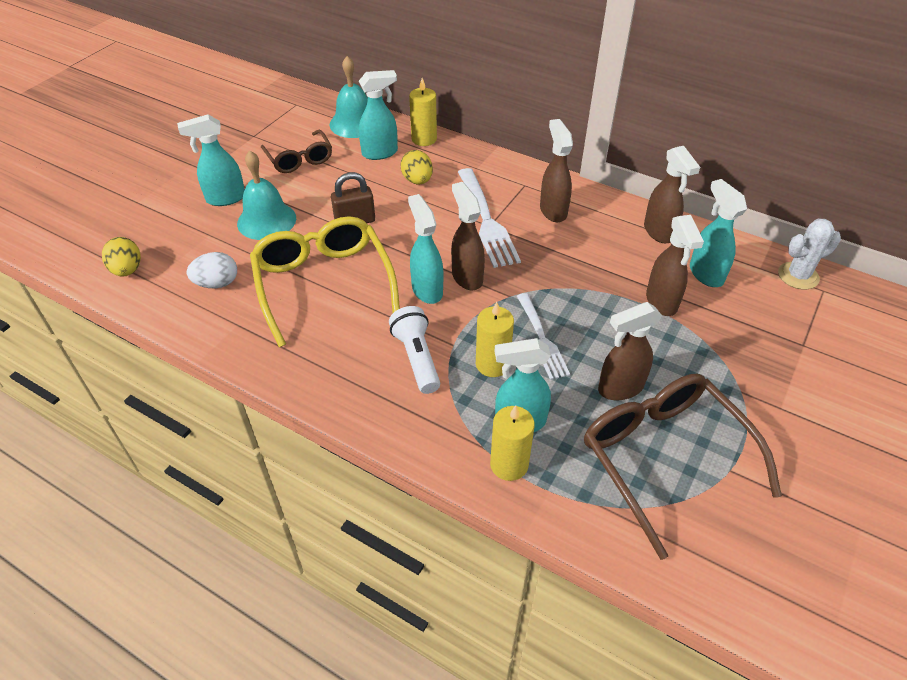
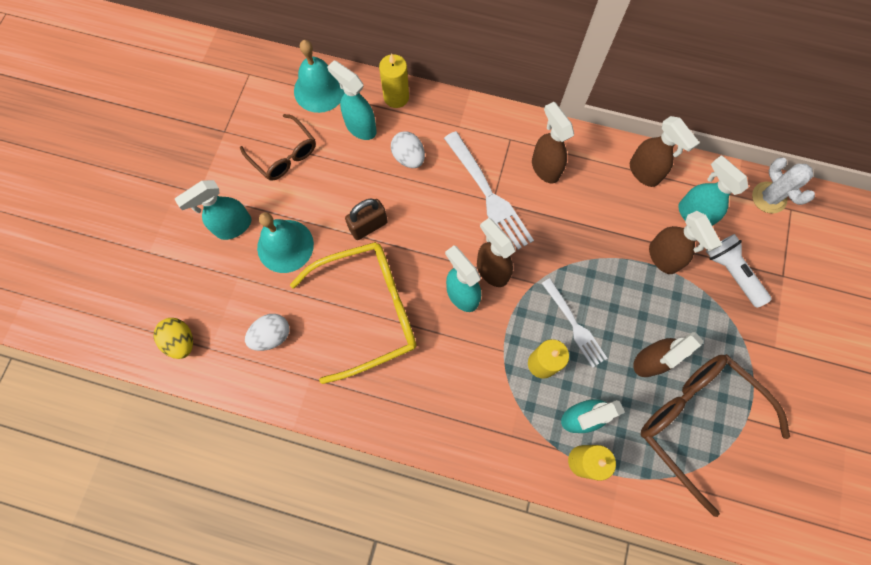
camera: 15 degrees left, 25 degrees up
yellow glasses [250,216,400,347] -> yellow glasses turned 105 degrees clockwise [290,242,417,384]
turquoise spray bottle [359,70,398,160] -> turquoise spray bottle turned 105 degrees counterclockwise [327,60,377,140]
white flashlight [389,306,440,394] -> white flashlight moved to [706,234,772,308]
yellow egg [400,150,433,185] -> white egg [391,131,425,168]
white cactus [778,219,841,290] -> white cactus turned 75 degrees counterclockwise [752,157,815,213]

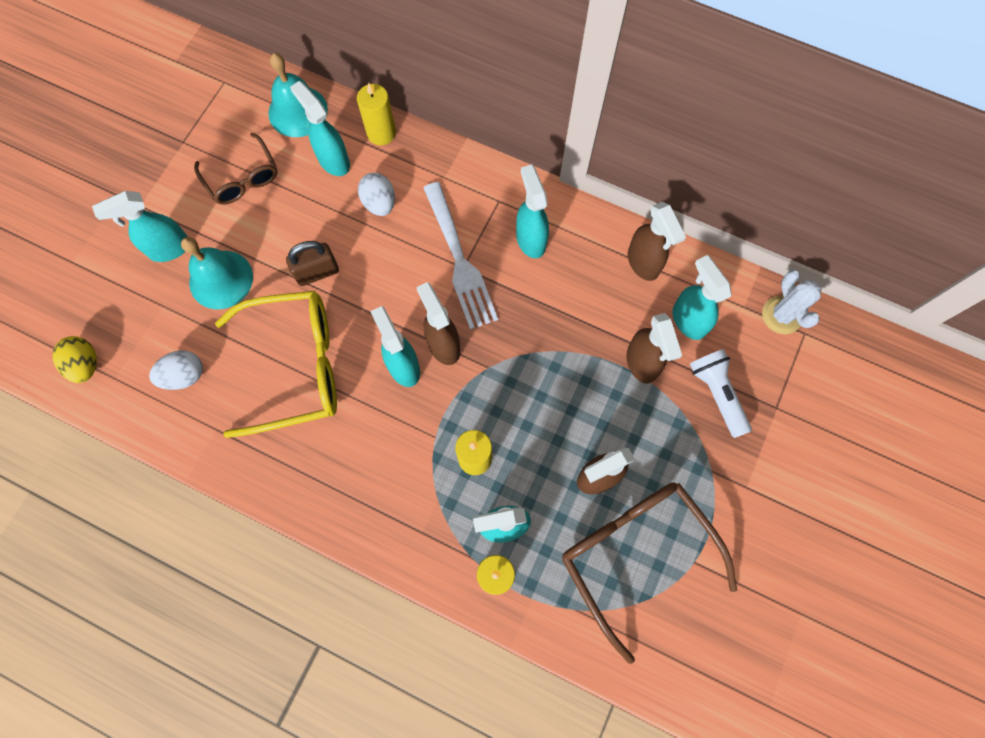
camera: 10 degrees right, 0 degrees up
brown spray bottle [532,102,574,183] -> turquoise spray bottle [516,164,549,258]
white fork [542,278,607,368] -> none

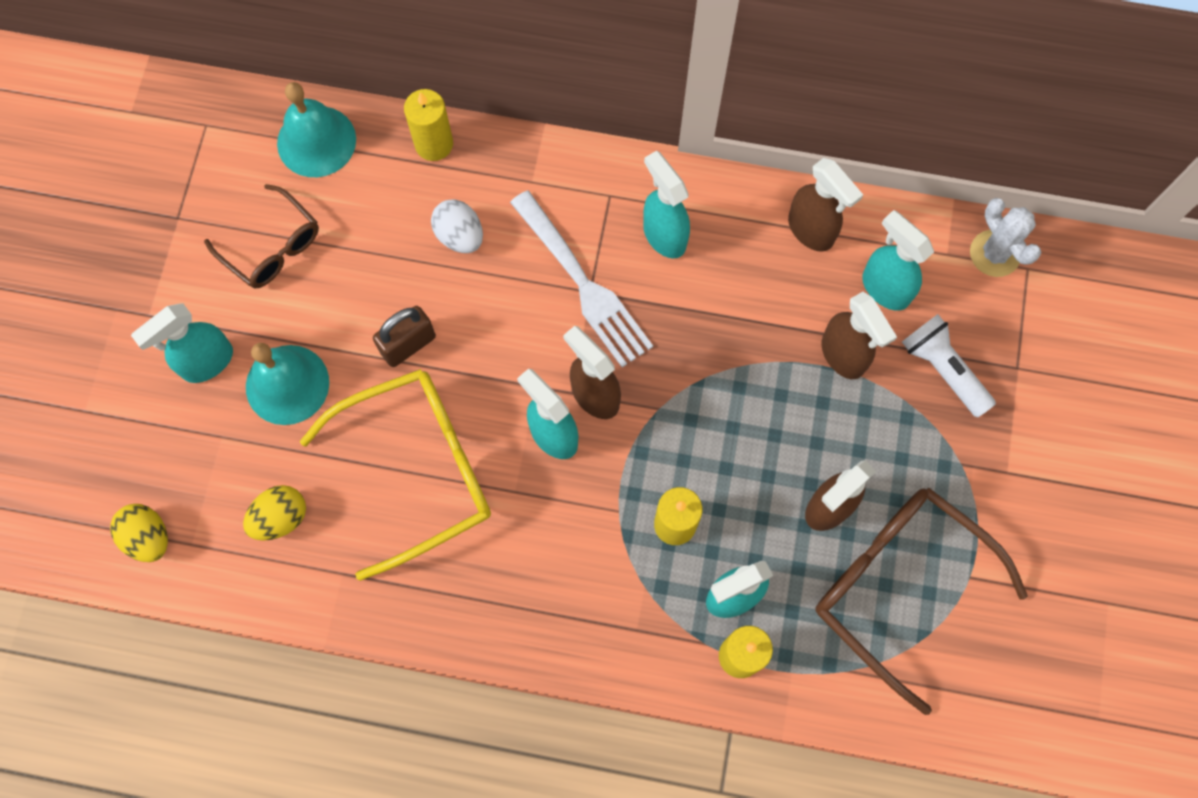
camera: 15 degrees left, 0 degrees up
white egg [149,350,203,390] -> yellow egg [243,485,306,541]
turquoise spray bottle [290,81,350,176] -> none

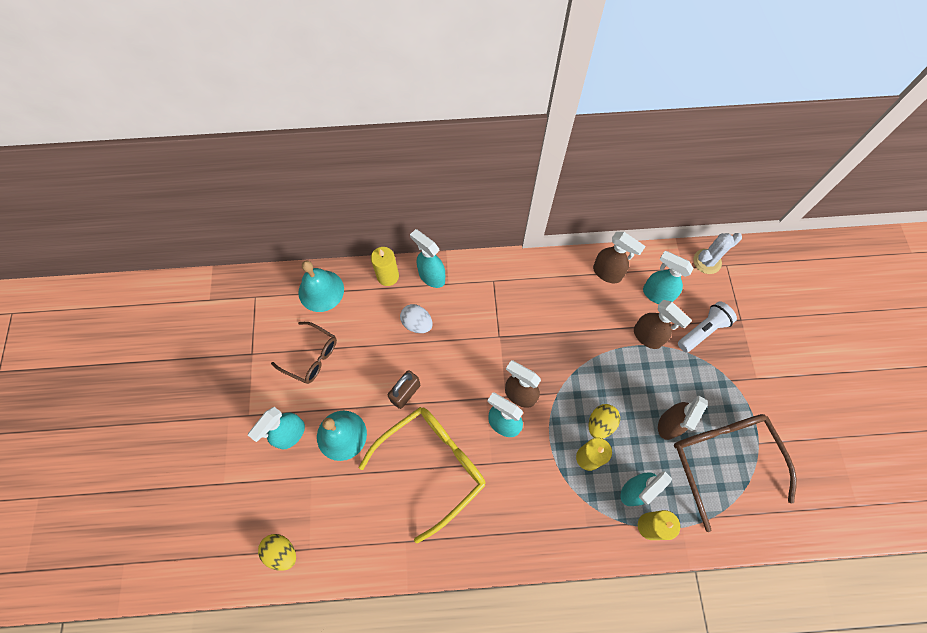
camera: 15 degrees left, 5 degrees down
yellow egg [243,485,306,541] -> yellow egg moved to [589,404,620,439]
white fork [510,190,653,368] -> none
turquoise spray bottle [643,150,690,258] -> turquoise spray bottle moved to [410,229,445,288]
brown glasses [815,487,1028,715] -> brown glasses turned 45 degrees clockwise [674,414,797,532]
white flashlight [902,314,996,418] -> white flashlight turned 105 degrees clockwise [678,301,737,352]
white cactus [970,198,1041,277] -> white cactus turned 75 degrees counterclockwise [693,233,742,274]

